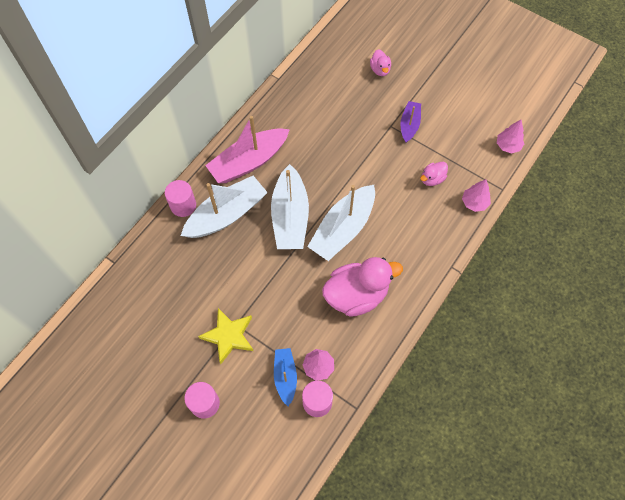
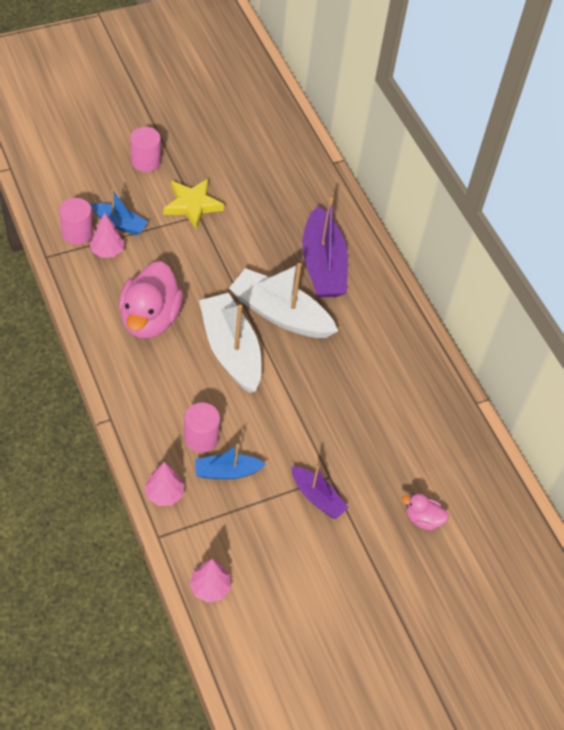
camera: 115 degrees right, 10 degrees down
pink cylinder [165,180,196,217] -> pink cylinder moved to [184,403,220,452]
white boat [181,176,268,238] -> purple boat [302,197,348,297]
pink boat [205,116,290,183] -> none
pink duck [420,162,448,186] -> blue boat [195,444,266,479]

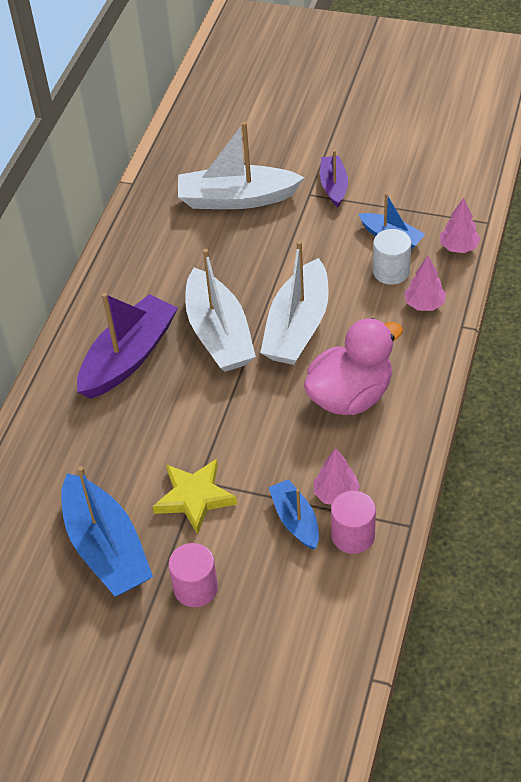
camera: 130 degrees left, 5 degrees down
pink cylinder [184,403,220,452] -> white cylinder [373,229,411,285]
pink tree [190,559,231,603] -> pink tree moved to [404,256,446,311]
pink duck [402,493,449,530] -> none
none -> blue boat [61,466,153,596]
none -> white boat [178,122,305,209]

